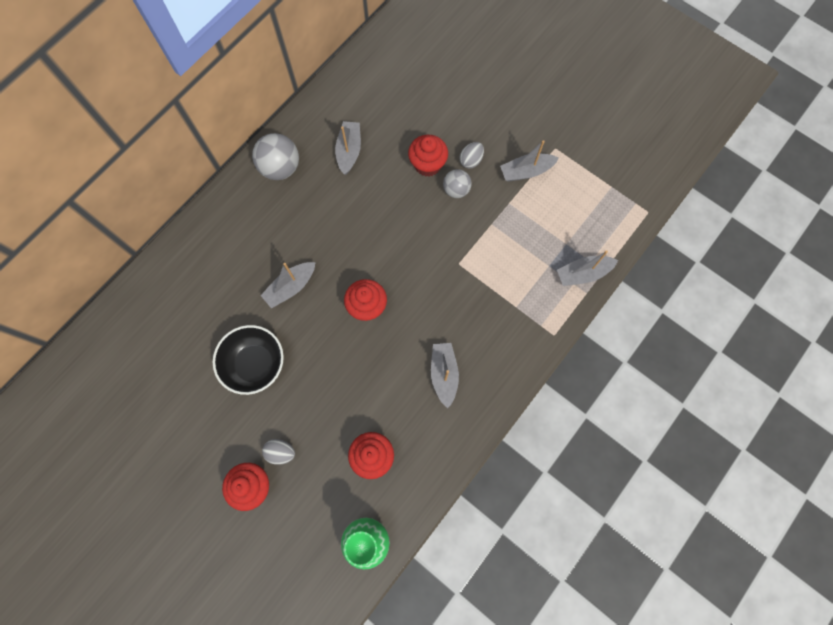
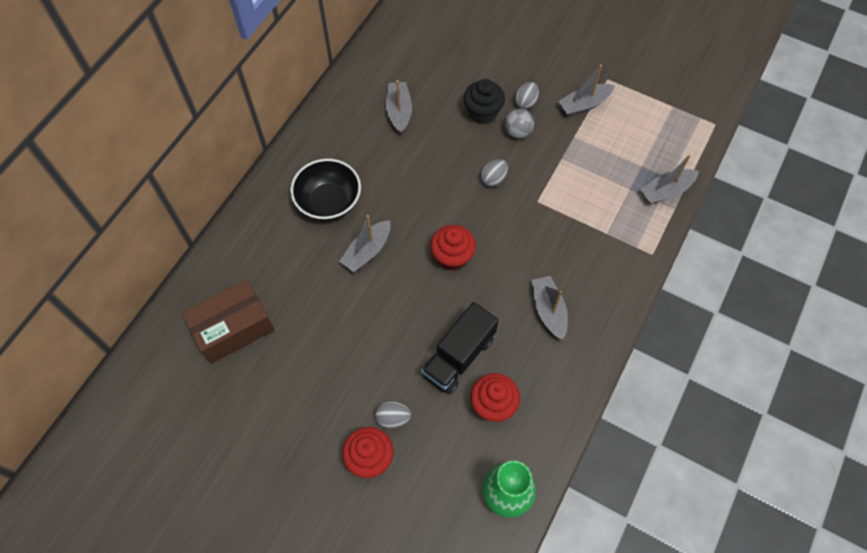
camera: 10 degrees left, 10 degrees down
black bowl [213,325,284,395] -> black bowl moved to [290,159,361,221]
grey ball [252,133,299,180] -> none
red cupcake [408,135,448,177] -> black cupcake [464,79,505,124]
none -> brown box [182,279,274,364]
none -> black truck [421,302,499,394]
none -> grey egg [481,159,508,187]

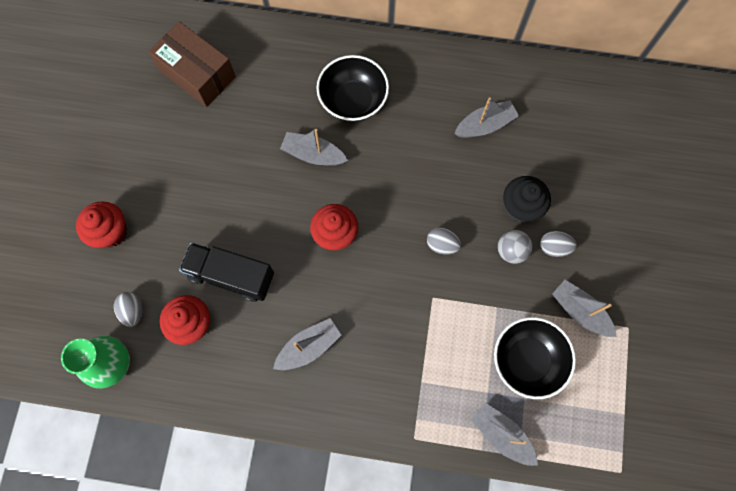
camera: 70 degrees right, 10 degrees up
grey egg [375,401,411,429] -> grey egg moved to [114,292,143,327]
none -> black bowl [494,317,576,399]

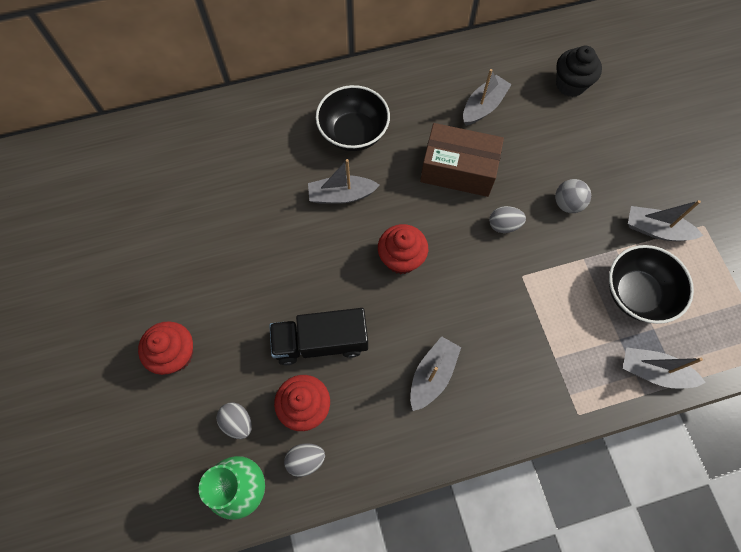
camera: 25 degrees left, 5 degrees down
brown box [149,21,236,107] -> brown box moved to [420,123,504,197]
black cupcake [503,176,551,222] -> black cupcake moved to [556,46,602,97]
grey egg [540,231,577,257] -> grey egg moved to [284,443,325,477]

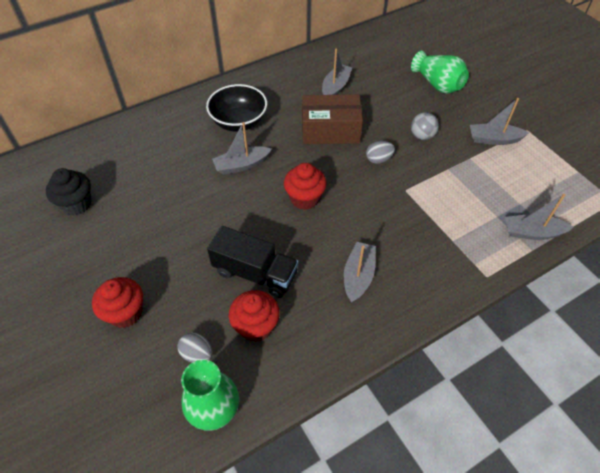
camera: 15 degrees left, 15 degrees down
black truck [269,308,368,365] -> black truck turned 135 degrees counterclockwise [207,226,299,298]
grey egg [284,443,325,477] -> none
black cupcake [556,46,602,97] -> black cupcake moved to [46,168,92,216]
black bowl [609,245,694,324] -> none
none -> green vase [411,50,469,94]

